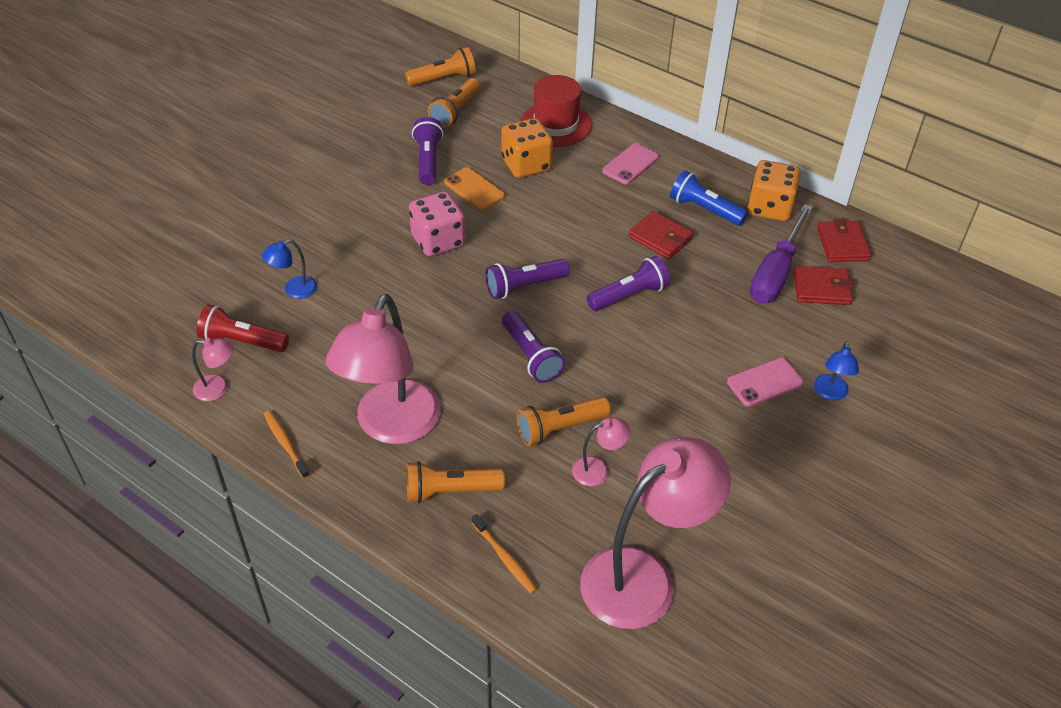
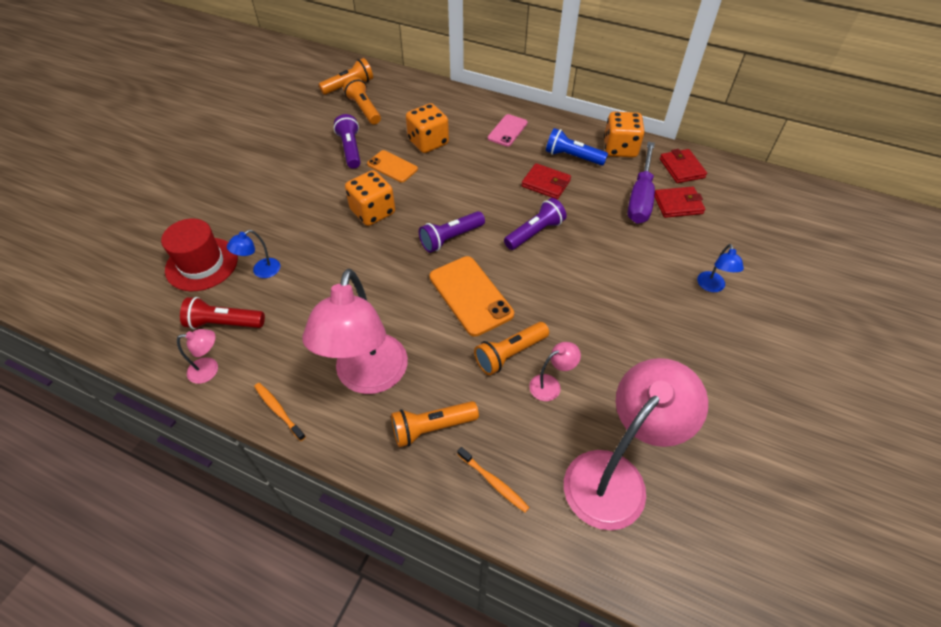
camera: 10 degrees left, 5 degrees up
pink dice [409,191,465,257] -> orange dice [345,170,395,226]
orange flashlight [428,78,480,128] -> orange flashlight turned 135 degrees clockwise [343,77,381,125]
purple flashlight [502,311,565,383] -> orange phone [430,256,514,337]
red hat [520,75,592,147] -> red hat moved to [161,218,238,291]
pink phone [727,358,803,407] -> none

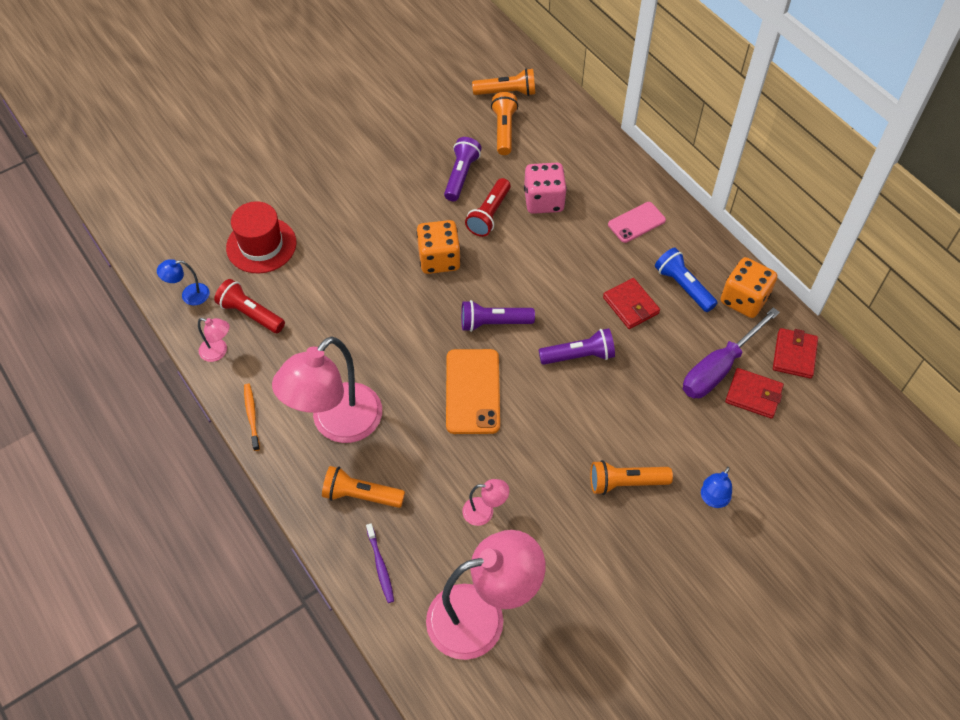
camera: 30 degrees right, 5 degrees up
blue lamp [227,230,280,278] -> blue lamp moved to [157,259,210,305]
orange phone [367,150,418,182] -> red flashlight [465,178,511,237]
orange dice [406,103,449,153] -> pink dice [524,163,567,214]
orange toothbrush [457,447,530,513] -> purple toothbrush [366,523,394,603]
orange flashlight [474,322,549,375] -> orange flashlight moved to [590,460,673,495]

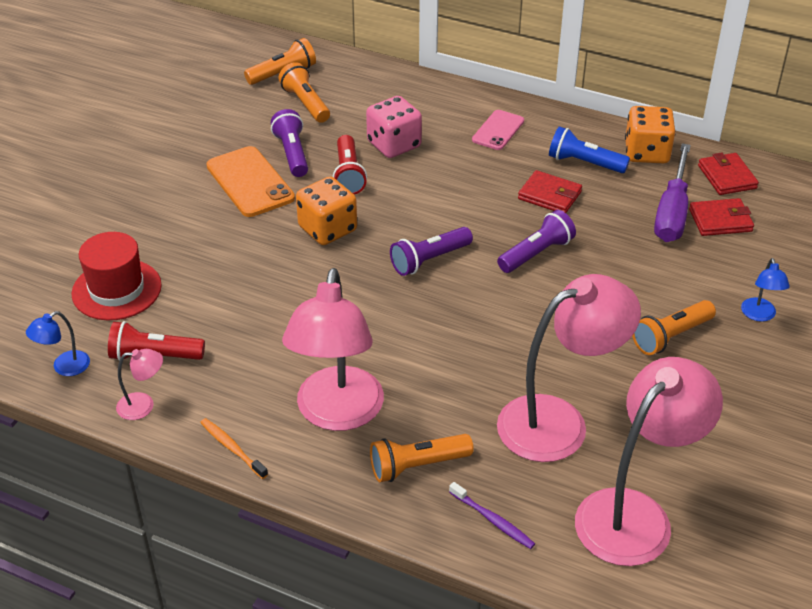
camera: 30 degrees left, 15 degrees down
orange phone [446,349,500,434] -> orange phone moved to [206,146,295,217]
pink lamp [462,479,509,526] -> pink lamp [497,274,641,462], size x2.36

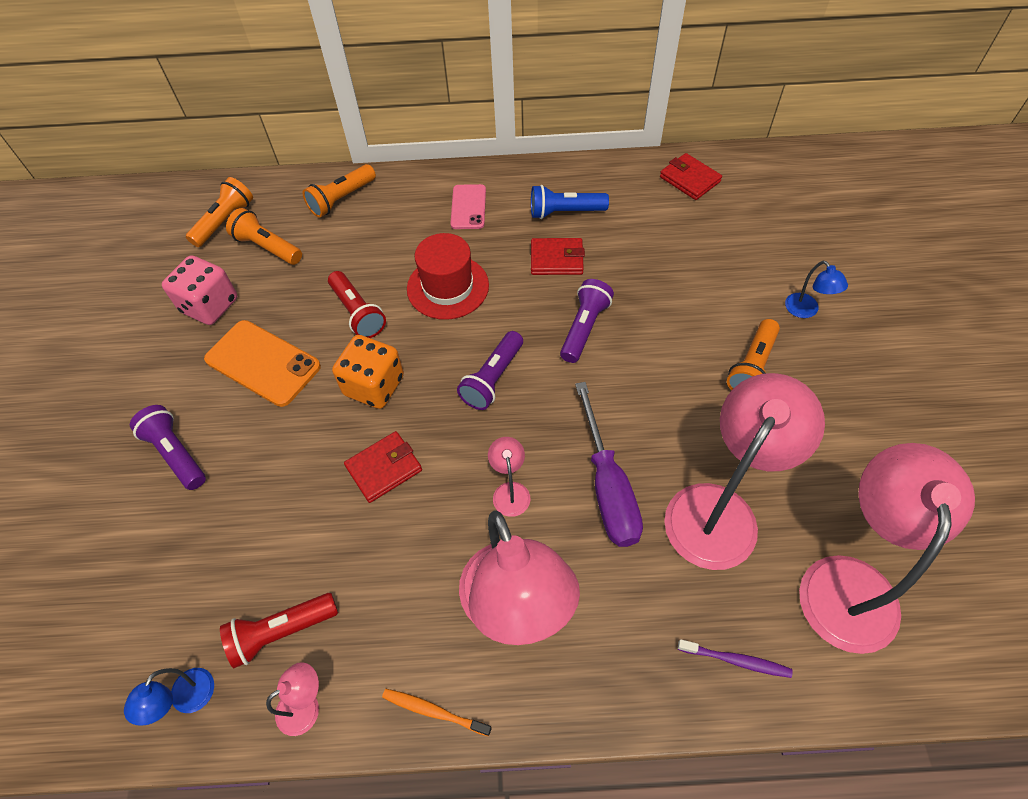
camera: 25 degrees left, 15 degrees up
red hat [71,232,162,320] -> red hat moved to [407,233,489,320]
purple flashlight [271,109,308,177] -> purple flashlight moved to [130,405,206,490]
pink dice [366,96,422,158] -> pink dice moved to [162,255,237,325]
orange flashlight [370,434,474,482] -> orange flashlight moved to [303,164,376,217]
orange dice [625,106,676,163] -> none
purple screwdriver [654,143,691,242] -> purple screwdriver moved to [575,382,643,547]
red wallet [689,198,754,236] -> red wallet moved to [344,431,422,503]
none -> pink lamp [488,437,531,517]

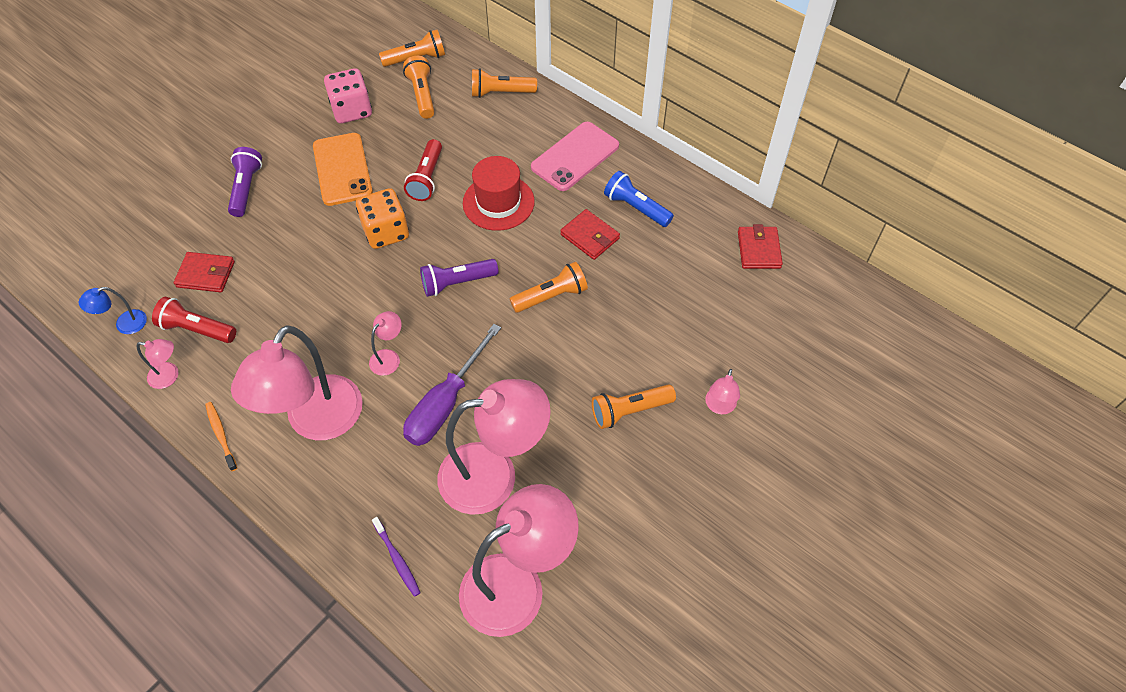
camera: 40 degrees right, 0 degrees up
red wallet [344,431,422,503] -> red wallet moved to [174,252,235,292]
pink phone [450,184,486,229] -> pink phone [531,122,619,191], size x1.60
purple flashlight [560,279,614,363] -> orange flashlight [510,262,588,313]
blue lamp [785,261,848,318] -> pink lamp [705,369,740,414]

